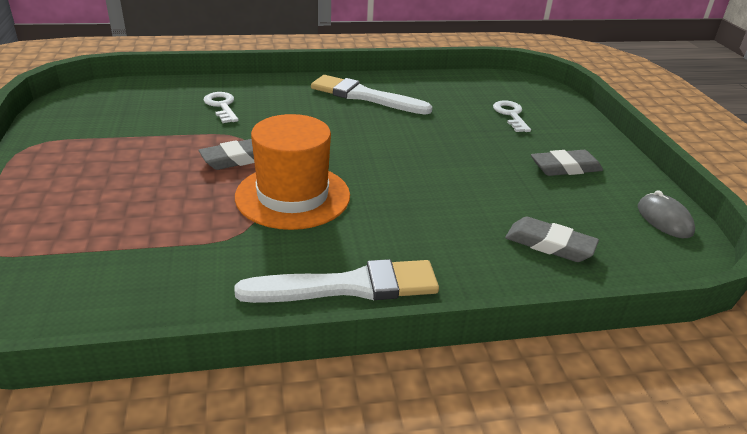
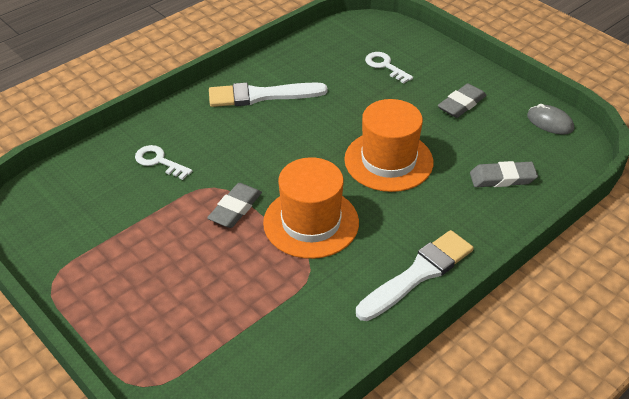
camera: 30 degrees left, 10 degrees up
none -> orange hat [344,99,433,192]

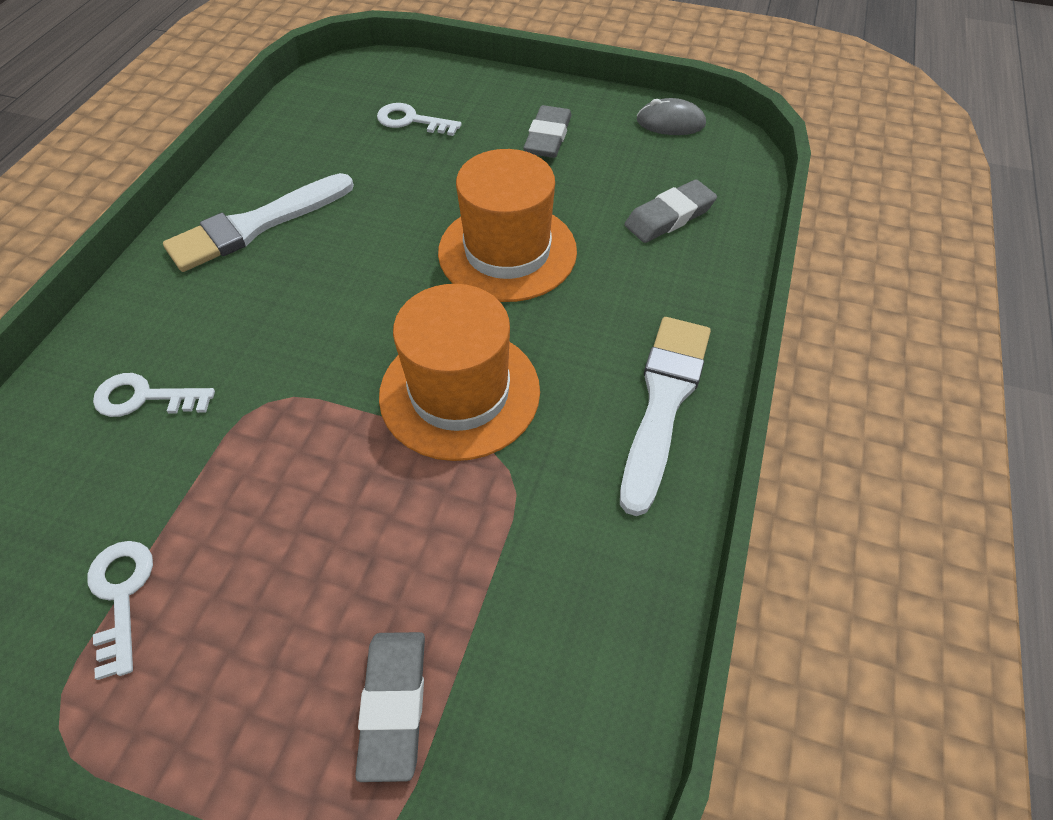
camera: 30 degrees left, 10 degrees up
grey eraser [207,183,262,228] -> grey eraser moved to [355,632,425,782]
none -> white key [87,541,153,680]

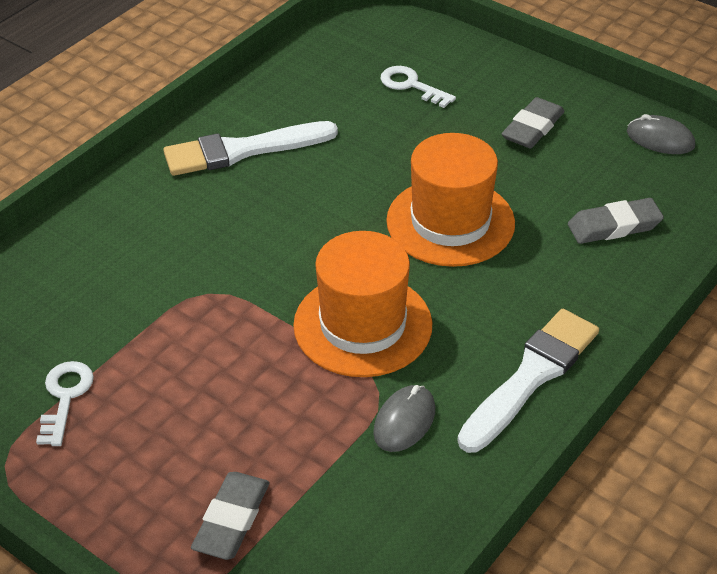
camera: 20 degrees right, 10 degrees down
white key [93,373,215,417] -> none
none -> grey mouse [373,385,435,452]

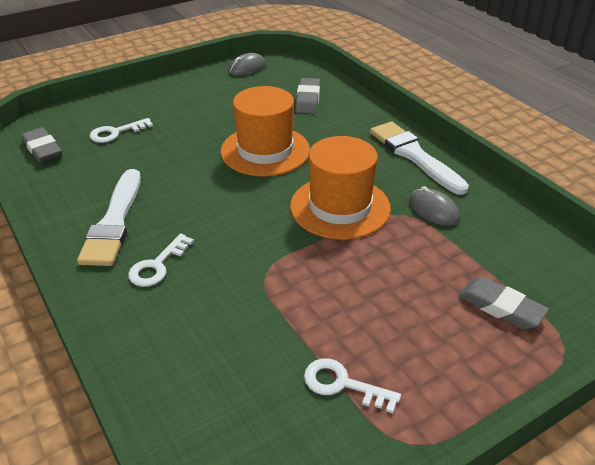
camera: 70 degrees left, 5 degrees down
grey eraser [502,97,565,148] -> grey eraser moved to [21,127,62,162]
none -> white key [128,234,194,287]

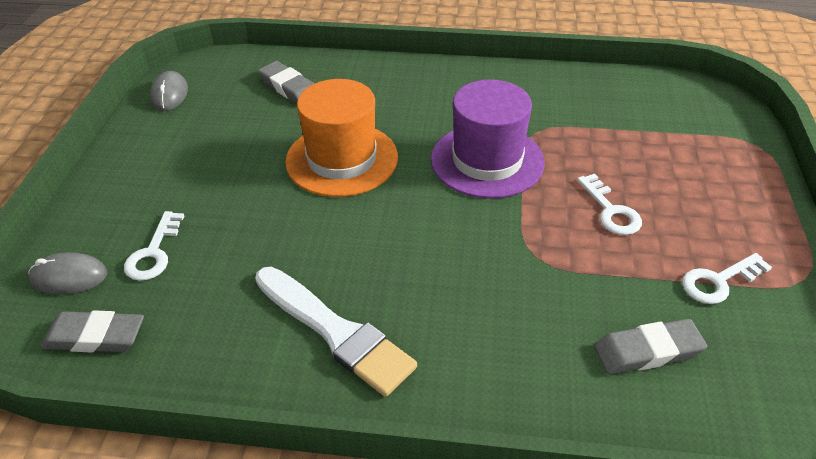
camera: 50 degrees left, 5 degrees up
white key [128,234,194,287] -> white key moved to [577,174,642,235]
orange hat [290,136,391,240] -> purple hat [431,79,545,199]
white brush [370,121,469,195] -> none
grey mouse [409,186,460,226] -> grey mouse moved to [28,252,107,295]
grey eraser [458,277,549,330] -> grey eraser moved to [594,319,707,374]

